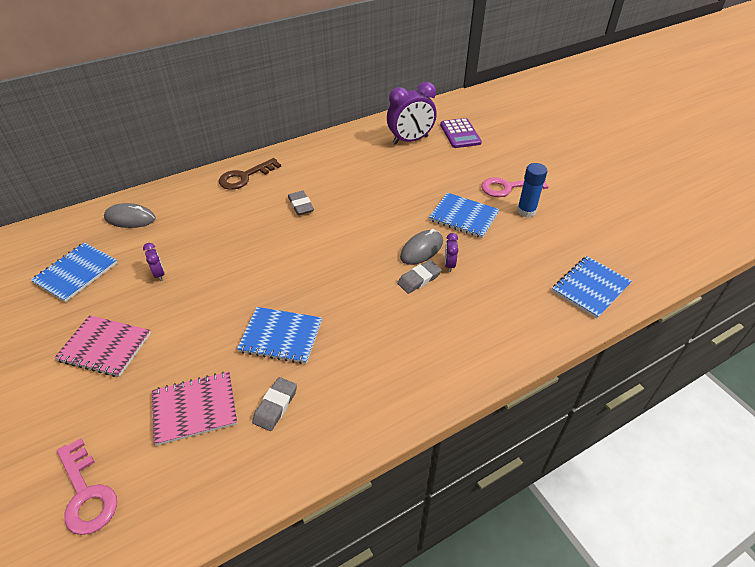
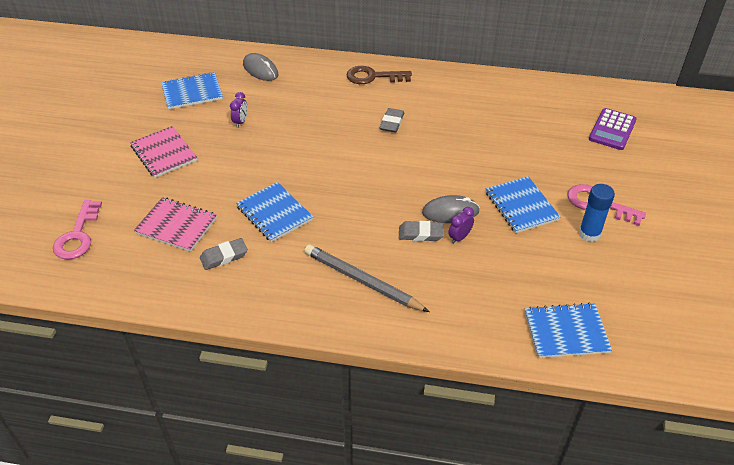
camera: 40 degrees right, 0 degrees up
purple clock [387,82,437,145] -> none
none -> grey pencil [304,244,429,312]

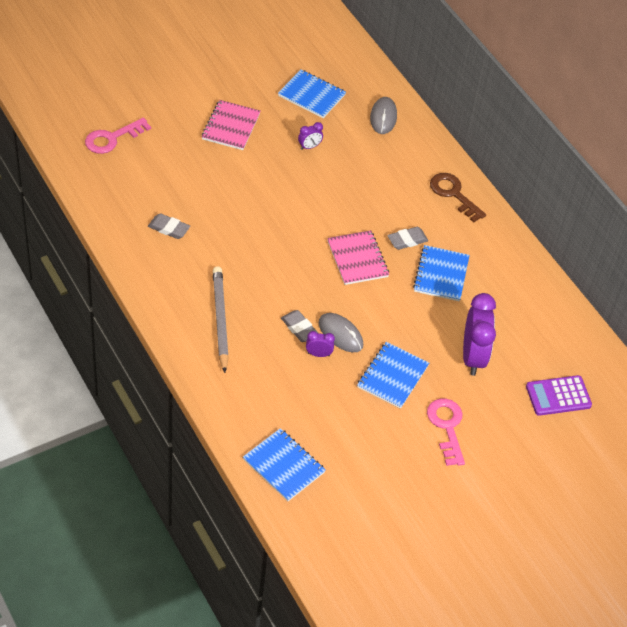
camera: 45 degrees right, 5 degrees up
pink notebook [134,197,217,252] -> pink notebook moved to [327,230,389,285]
blue notebook [236,182,313,242] -> blue notebook moved to [413,245,470,301]
blue glue stick [579,184,615,242] -> none
none -> purple clock [463,293,496,376]

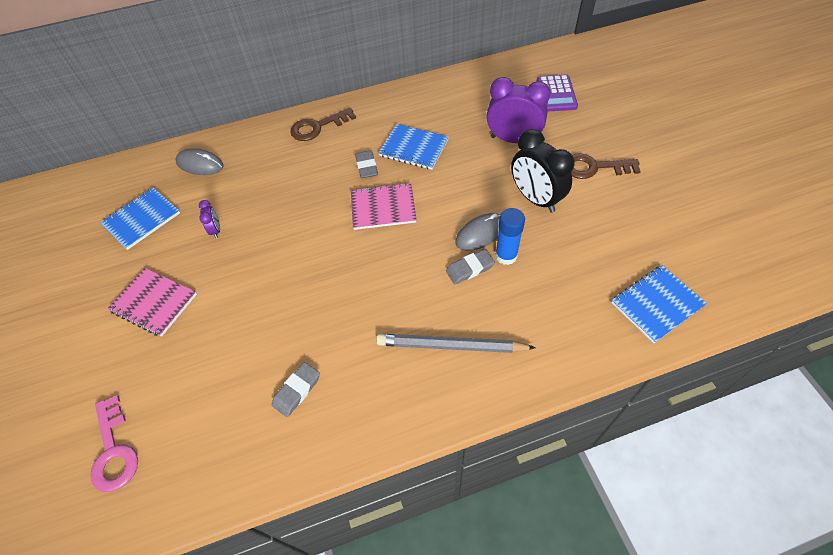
camera: 70 degrees left, 5 degrees up
purple clock [306,331,335,357] -> blue glue stick [495,208,525,265]
blue notebook [357,342,429,409] -> black clock [511,129,574,213]
pink key [427,398,465,466] -> brown key [571,153,641,179]

